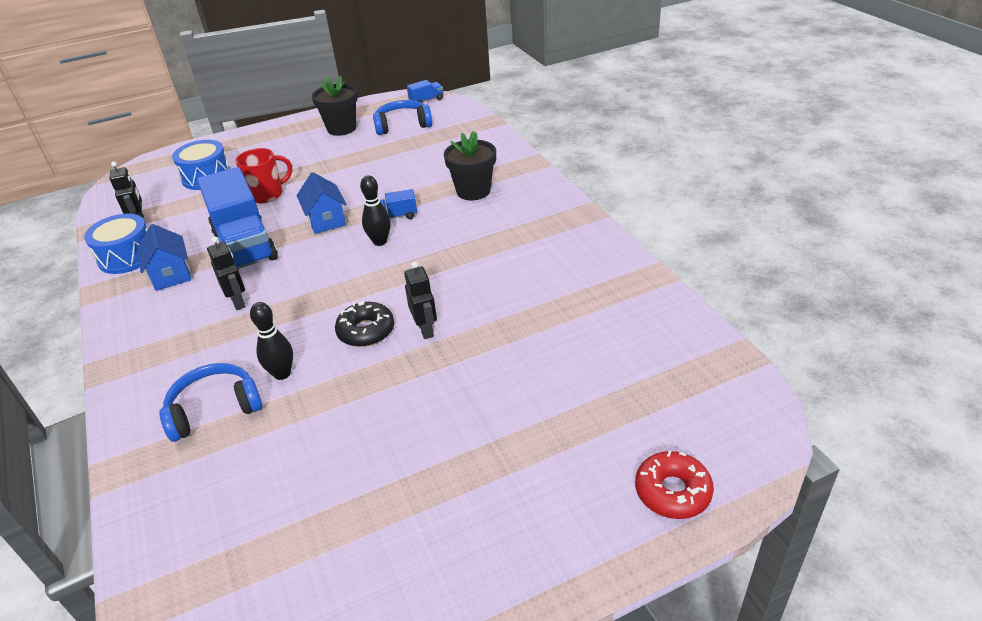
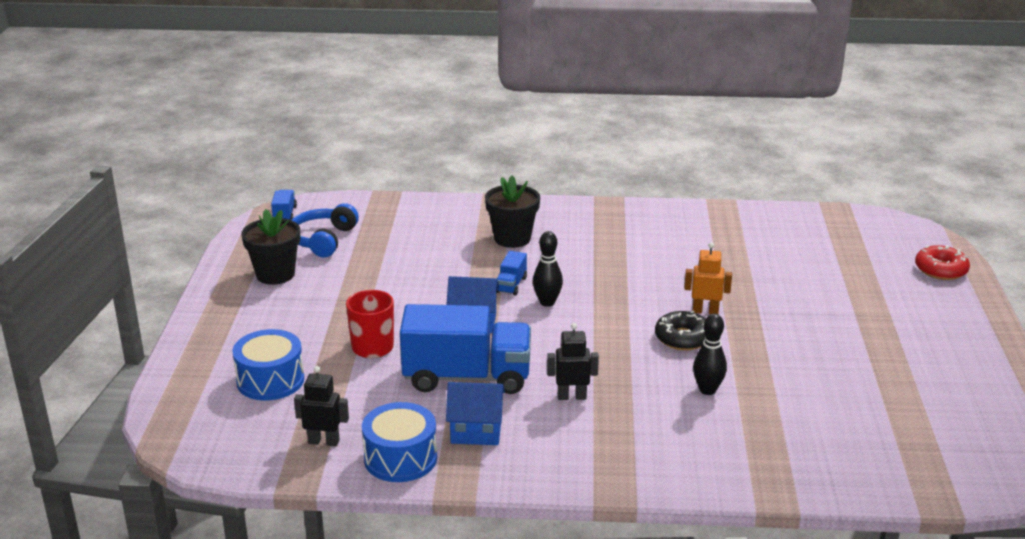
camera: 65 degrees left, 10 degrees down
blue headphones [159,363,263,442] -> none
black robot [404,261,437,339] -> orange robot [684,242,732,314]

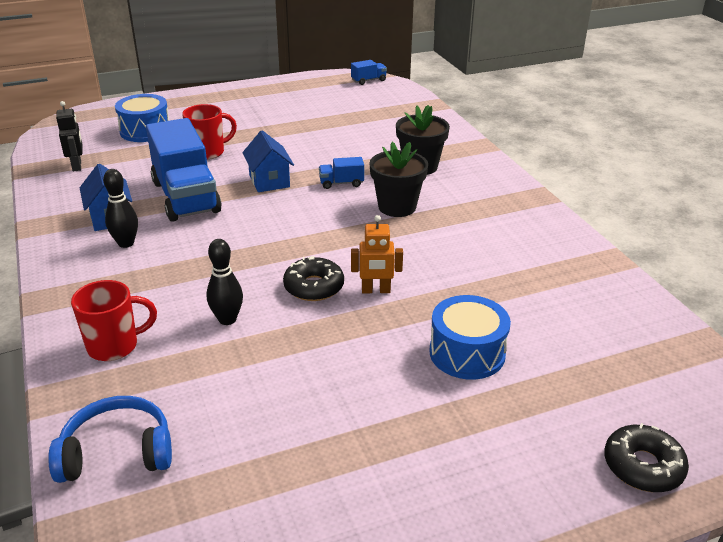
camera: 65 degrees right, 5 degrees up
black flower pot [241,209,300,285] -> black flower pot moved to [369,142,428,217]
blue headphones [292,203,359,257] -> blue headphones moved to [48,396,172,483]
blue drum [362,402,437,482] -> blue drum moved to [429,295,511,380]
black bowling pin [533,231,563,307] -> black bowling pin moved to [103,169,138,248]
black robot [547,323,599,400] -> none
orange robot [684,242,732,314] -> orange robot turned 105 degrees clockwise [351,215,403,293]
red donut [915,245,970,280] -> black donut [604,423,689,492]
none -> red mug [71,280,157,361]

